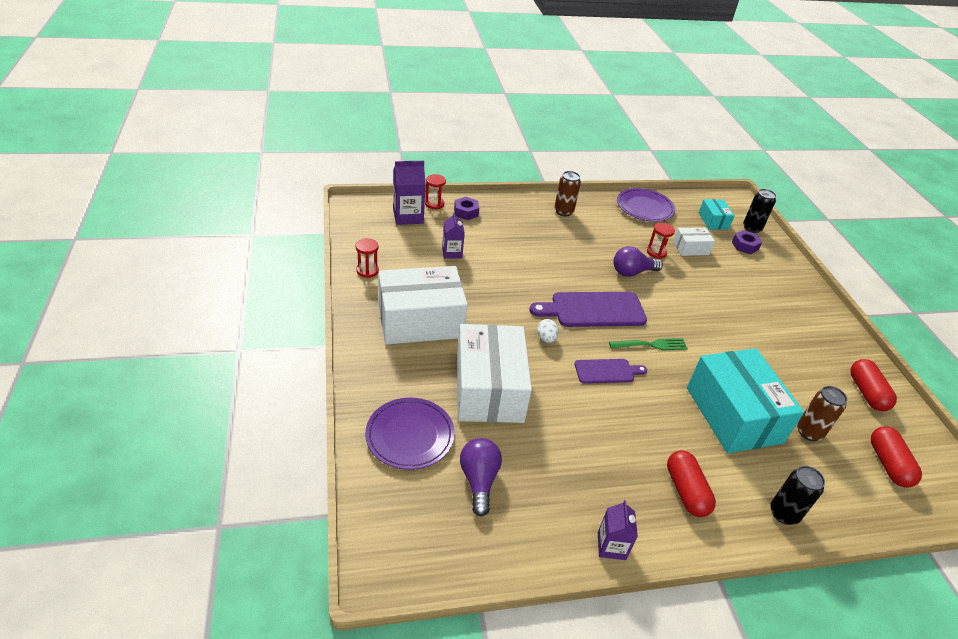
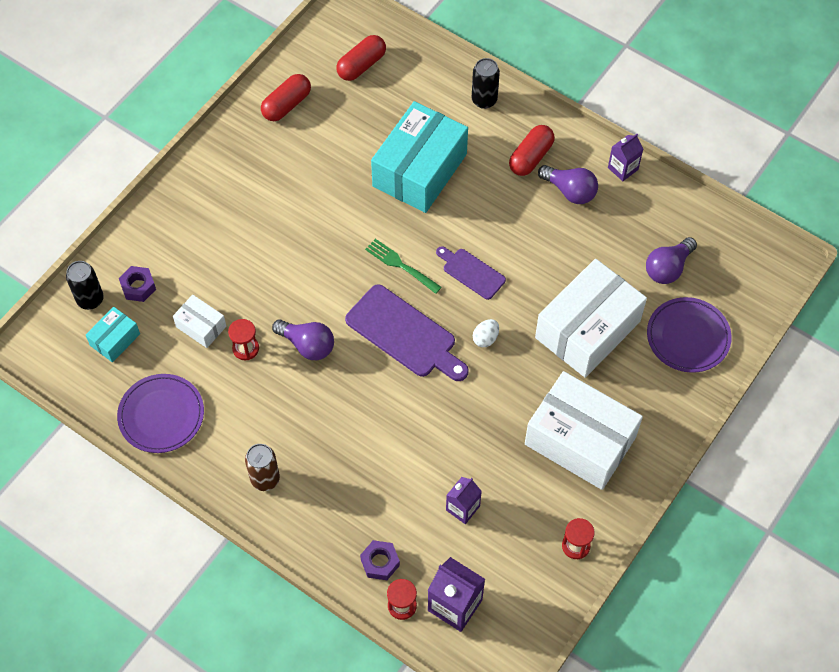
camera: 130 degrees left, 20 degrees up
brown can [797,386,847,441] -> none
none -> purple light bulb [538,165,598,204]

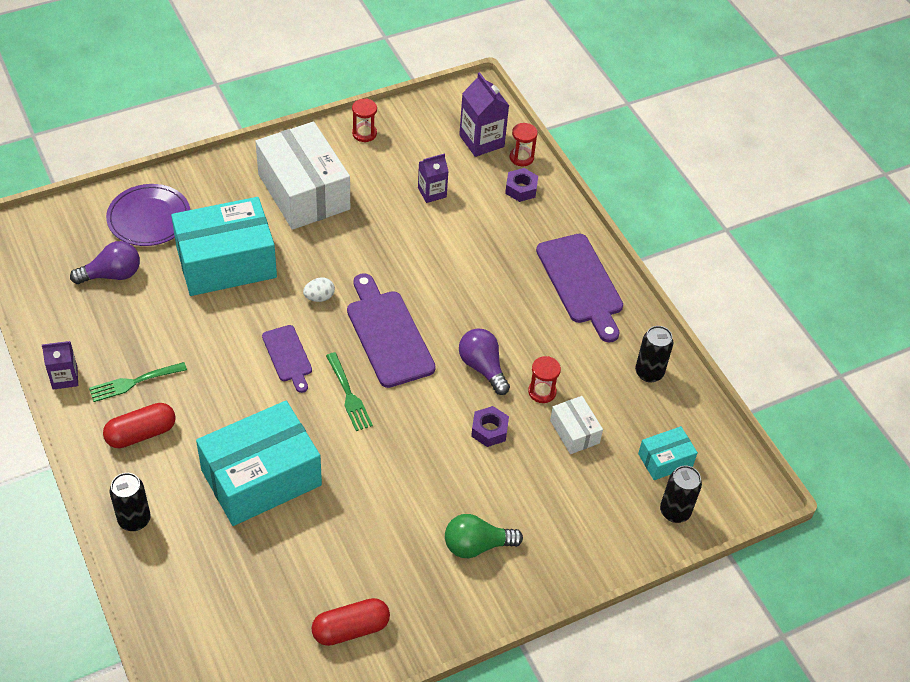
camera: 155 degrees left, 10 degrees down
purple plate [117,374,204,453] -> black can [635,326,673,383]
purple nut [119,266,156,302] -> purple nut moved to [471,406,509,447]
brown can [245,444,280,491] -> purple cutting board [536,234,623,343]
red capsule [336,35,386,81] -> none
white box [535,259,647,378] -> turquoise box [171,197,277,296]
purple light bulb [538,165,598,204] -> green fork [89,362,187,402]
none -> green light bulb [445,514,523,558]

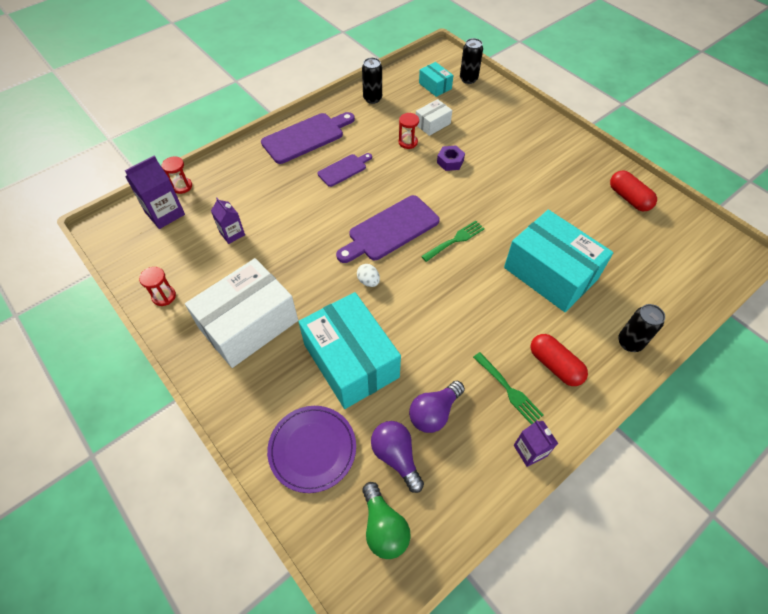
camera: 100 degrees left, 5 degrees up
purple cutting board [262,325,312,393] -> purple cutting board moved to [318,153,372,187]
green light bulb [445,514,523,558] -> green light bulb moved to [362,482,411,559]
purple light bulb [459,328,510,395] -> purple light bulb moved to [409,381,465,433]
purple nut [505,168,538,202] -> none

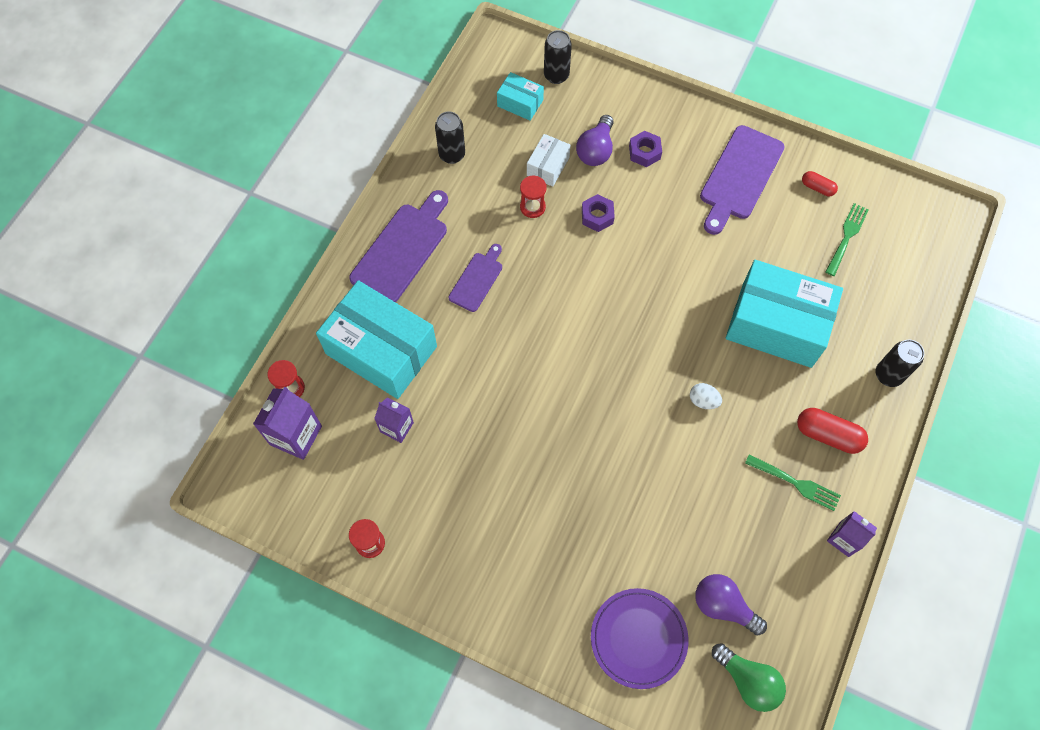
camera: 25 degrees left, 10 degrees up
white box [185,258,298,368] -> none
turquoise box [298,292,401,409] -> turquoise box moved to [316,280,437,399]
purple cutting board [336,195,440,263] -> purple cutting board moved to [700,125,785,235]
white egg [357,264,380,287] -> white egg moved to [690,383,722,409]
purple light bulb [409,381,465,433] -> purple light bulb moved to [576,115,613,166]
green fork [421,221,485,262] -> green fork moved to [825,203,869,276]
red capsule [610,170,657,212] -> red capsule [802,171,838,196], size x0.58
none -> purple nut [629,131,662,167]

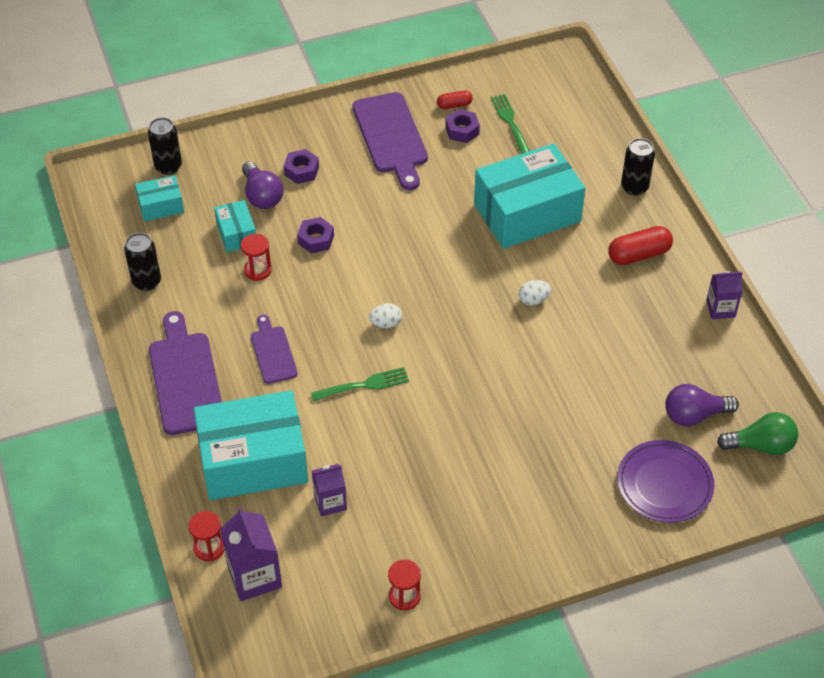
camera: 45 degrees left, 15 degrees down
white box [527,134,570,187] -> turquoise box [214,200,256,252]
green fork [745,454,841,511] -> green fork moved to [311,367,409,401]
none -> white egg [369,303,402,328]
none -> purple nut [445,109,480,143]

